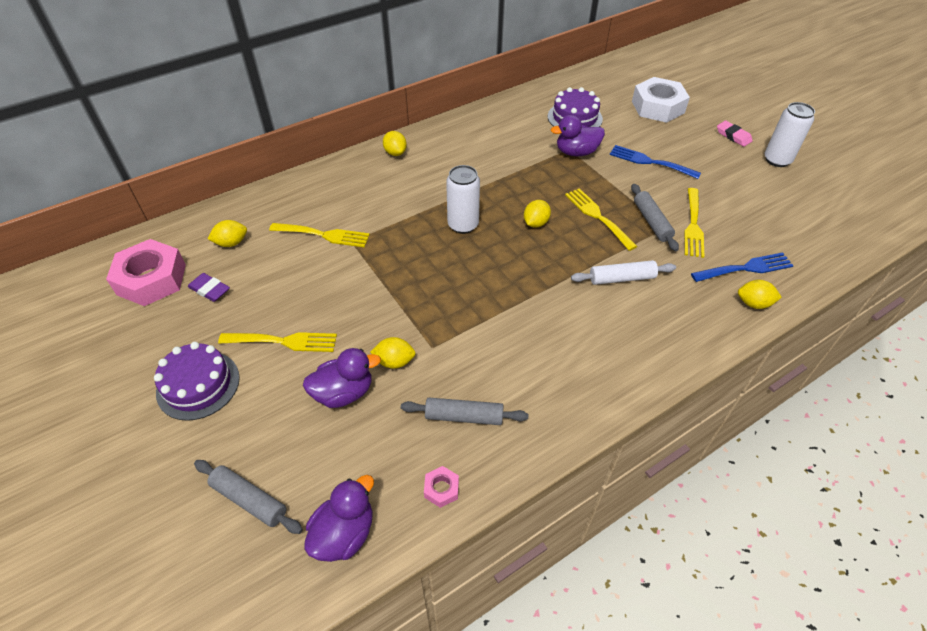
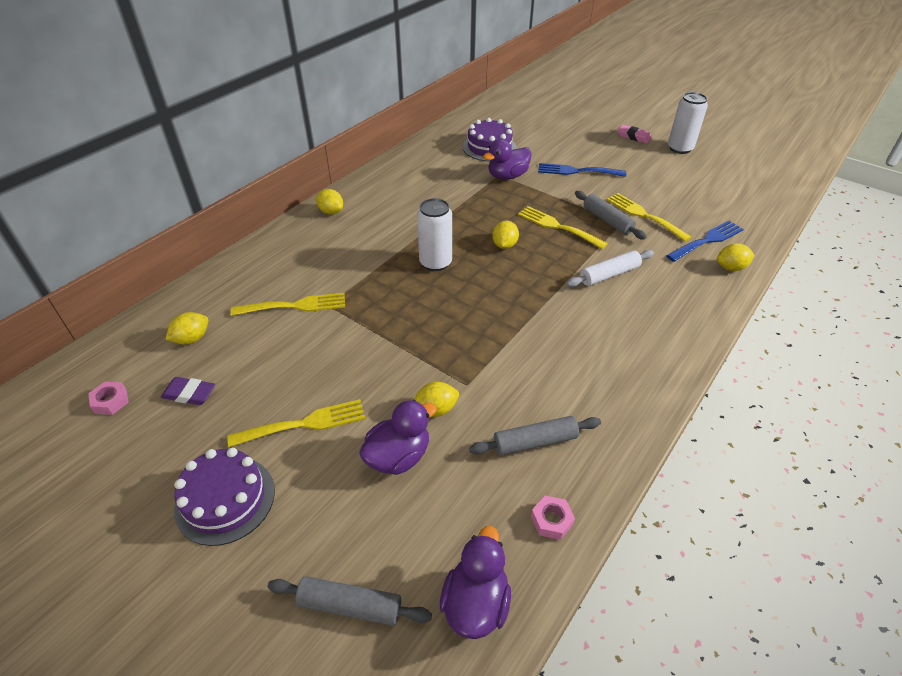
camera: 20 degrees left, 5 degrees down
pink nut [106,239,186,306] -> pink nut [88,382,129,415], size x0.43
white nut [632,77,690,123] -> none
yellow fork [684,188,705,258] -> yellow fork turned 150 degrees clockwise [607,193,691,242]

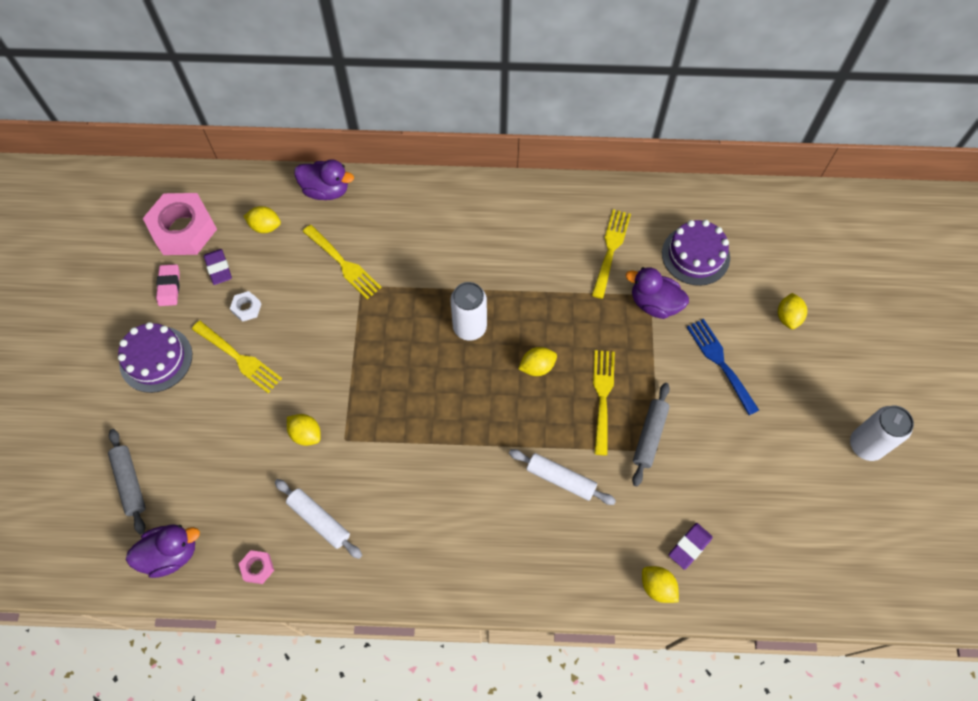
camera: 55 degrees right, 20 degrees up
pink nut [88,382,129,415] -> pink nut [143,193,217,255], size x2.33
yellow lemon [316,189,343,215] -> yellow lemon moved to [778,293,807,329]
purple duck [359,400,437,475] -> purple duck moved to [294,159,354,200]
grey rolling pin [469,416,601,456] -> white rolling pin [275,479,362,559]
yellow fork [607,193,691,242] -> yellow fork moved to [592,209,631,299]
pink eraser [618,125,652,143] -> pink eraser moved to [156,264,180,306]
blue fork [666,221,744,262] -> purple eraser [669,523,713,570]
none -> white nut [230,291,261,322]

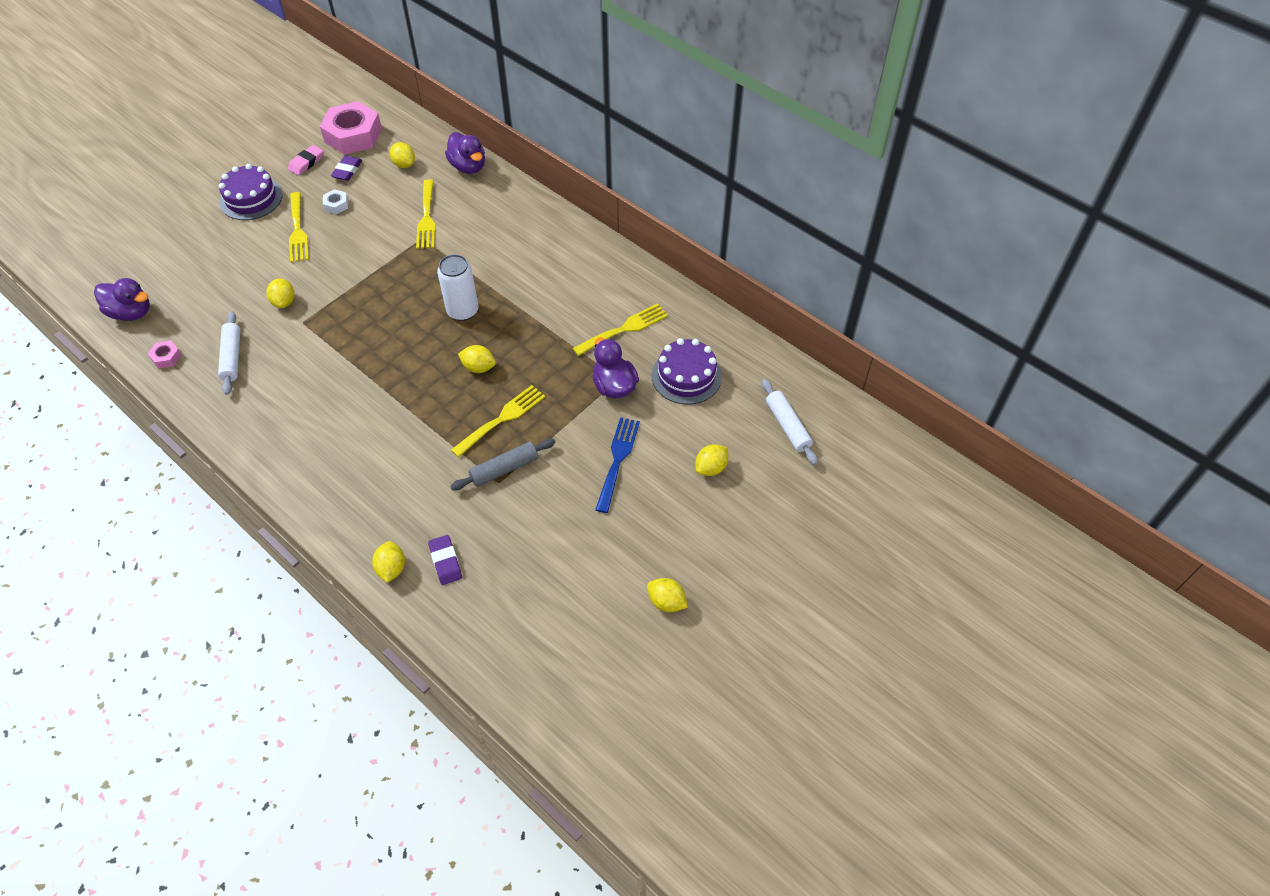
camera: 40 degrees right, 10 degrees down
grey rolling pin [108,429,146,535] -> none
white rolling pin [509,449,616,505] -> white rolling pin moved to [762,379,818,465]
purple eraser [669,523,713,570] -> purple eraser turned 75 degrees clockwise [428,535,462,585]
white can [850,406,914,461] -> yellow lemon [647,578,688,612]

